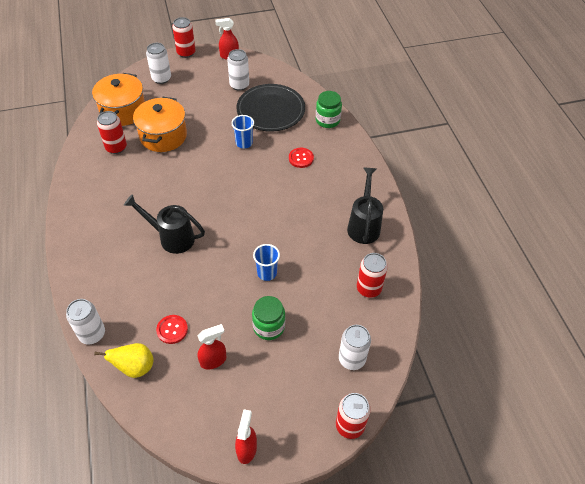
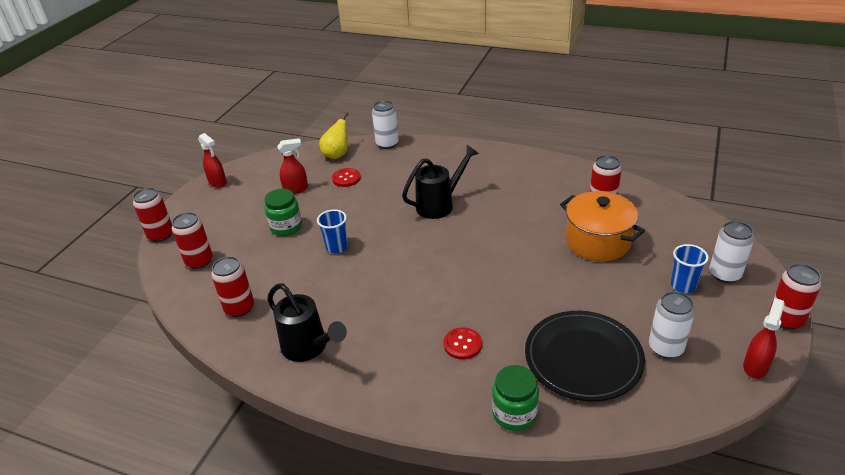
camera: 130 degrees right, 15 degrees down
orange pot [92,73,145,126] -> none
red spray bottle [197,324,226,369] -> red spray bottle turned 120 degrees counterclockwise [277,138,308,194]
blue cup [231,115,254,149] -> blue cup moved to [671,244,709,293]
white can [339,325,371,370] -> red can [172,212,213,269]

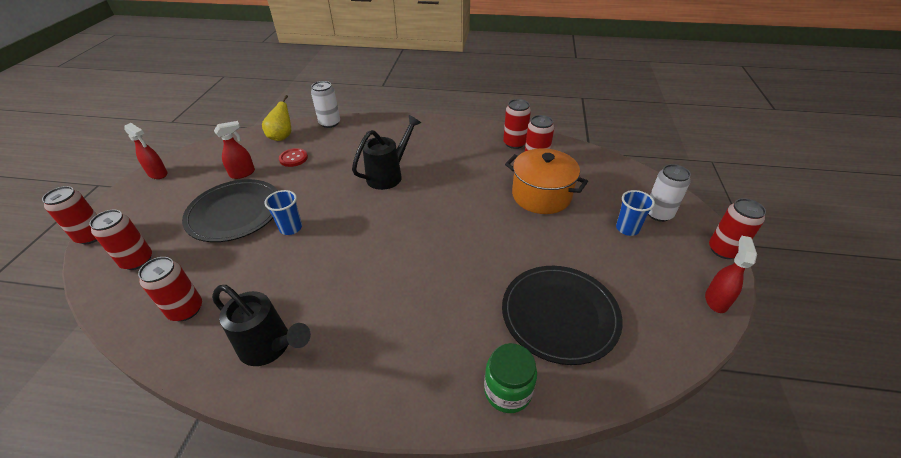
camera: 15 degrees left, 5 degrees up
green jar [264,189,302,236] -> black plate [182,179,278,242]
red button [443,327,482,360] -> none
white can [649,291,695,358] -> none
none -> red can [503,99,531,149]

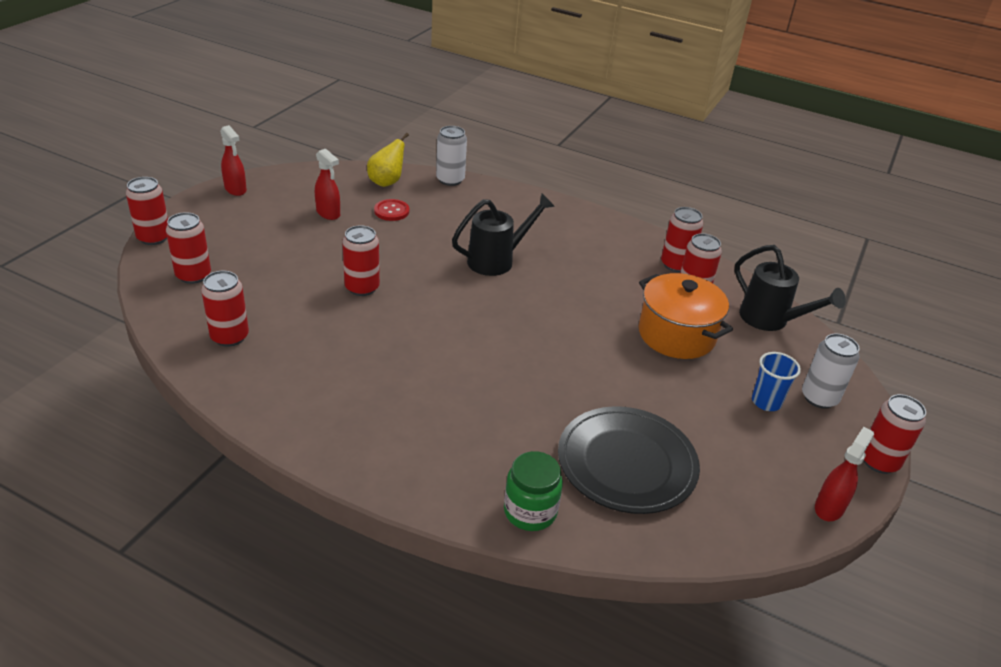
camera: 15 degrees right, 5 degrees down
black plate [182,179,278,242] -> none
black watering can [212,285,311,366] -> black watering can moved to [735,245,846,331]
red spray bottle [214,121,255,179] -> red spray bottle turned 60 degrees clockwise [315,149,340,220]
blue cup [265,190,302,235] -> red can [342,225,380,296]

